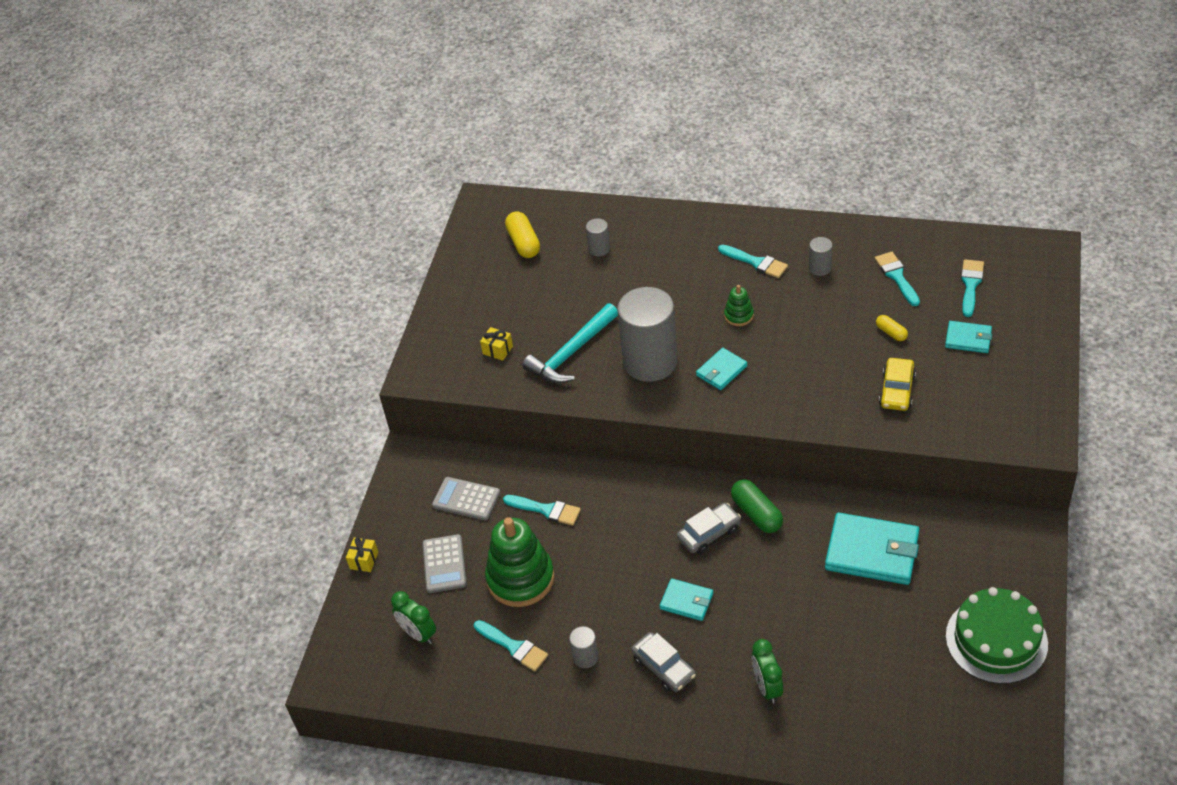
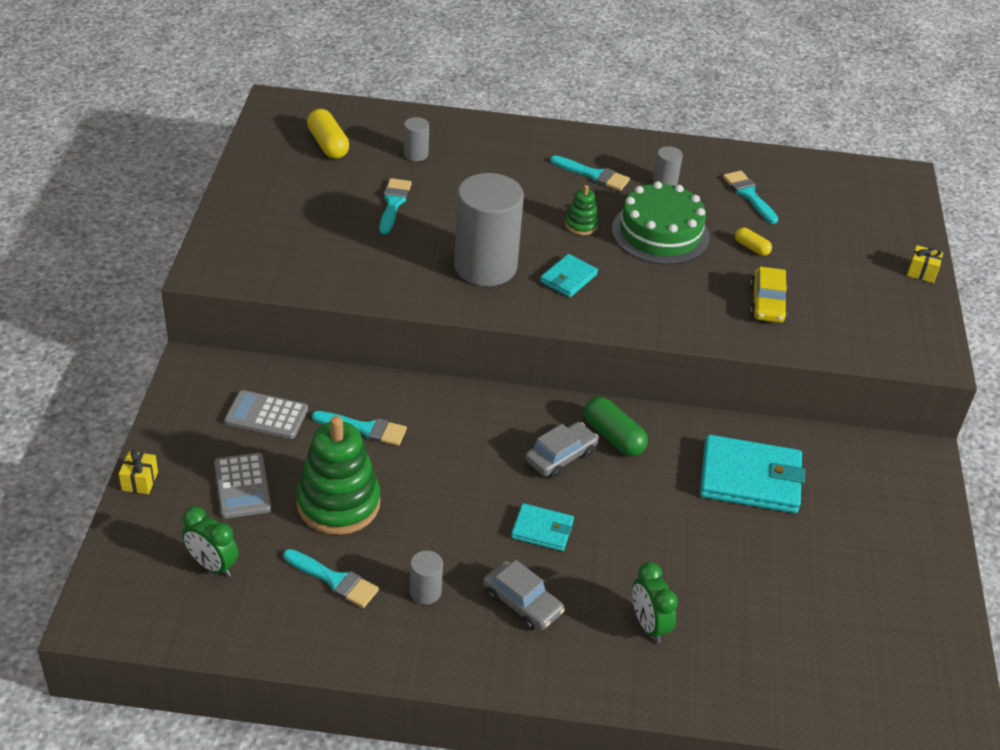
camera: 15 degrees left, 5 degrees down
yellow gift [480,327,513,361] -> yellow gift moved to [907,245,943,283]
turquoise hammer [522,303,618,384] -> none
turquoise wallet [945,321,992,353] -> none
green cake [946,587,1048,684] -> green cake moved to [612,181,710,265]
turquoise brush [961,260,984,317] -> turquoise brush moved to [379,178,412,235]

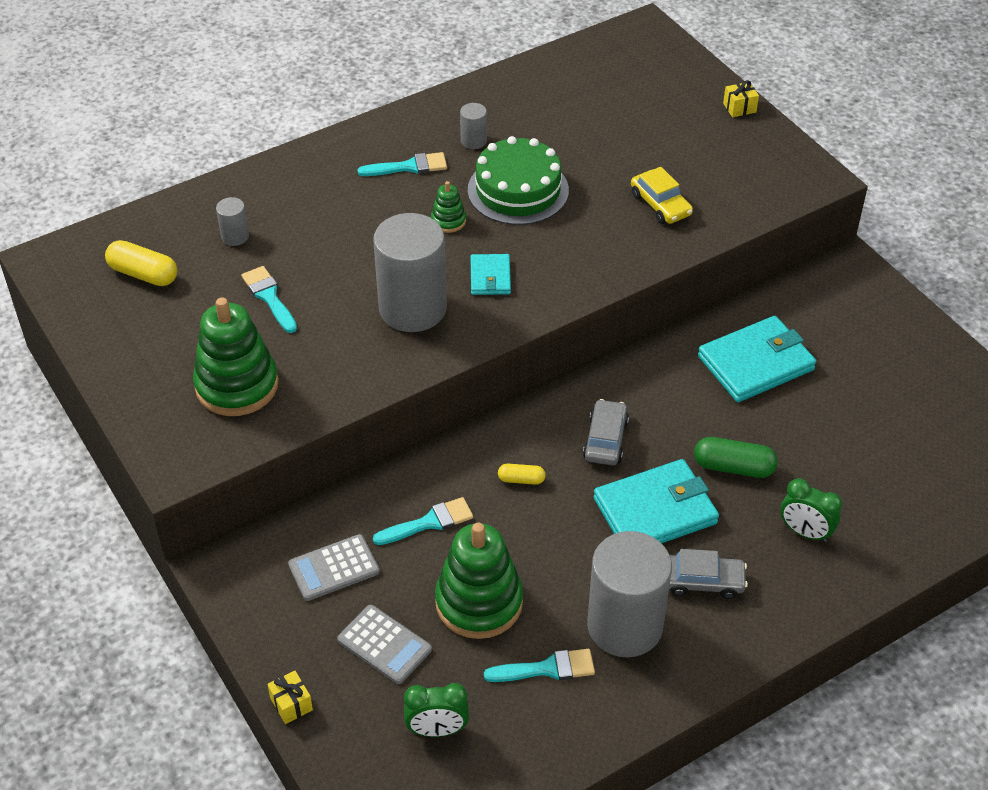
camera: 35 degrees left, 5 degrees up
grey cylinder [410,550,443,605] -> grey cylinder [587,531,672,657], size x2.33
turquoise wallet [511,503,574,551] -> turquoise wallet [594,459,719,543], size x1.87
green capsule [584,397,648,456] -> green capsule moved to [694,437,778,478]
turquoise brush [723,171,778,224] -> none
yellow capsule [735,228,772,256] -> yellow capsule moved to [498,464,546,485]
none -> green stacking toy [193,297,279,416]

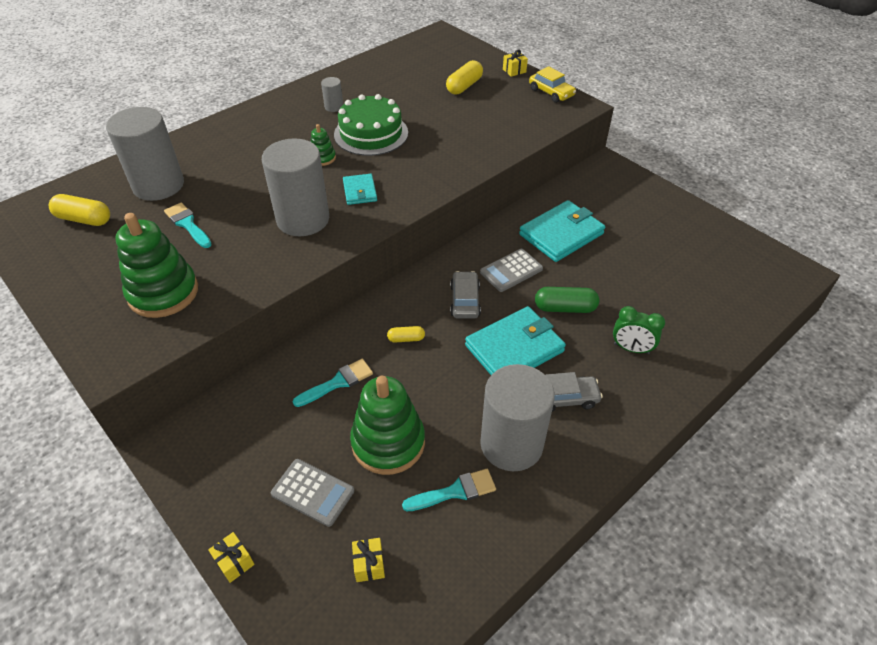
camera: 10 degrees left, 0 degrees up
grey cylinder [216,197,249,246] -> grey cylinder [106,107,184,201], size x2.33
grey calculator [288,534,380,601] -> grey calculator moved to [480,249,543,292]
turquoise brush [357,152,447,176] -> none
green clock [404,683,469,737] -> yellow gift [352,538,385,582]
yellow car [631,167,693,224] -> yellow car moved to [529,66,576,103]
none -> yellow capsule [446,60,483,95]

